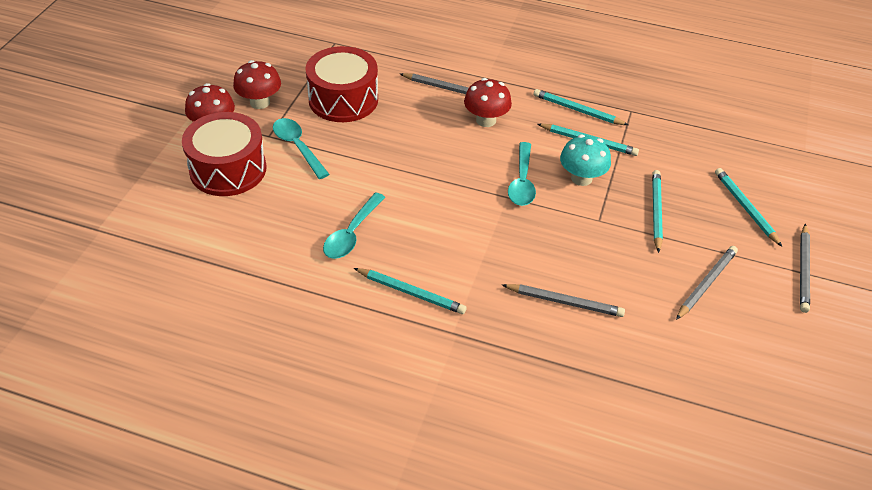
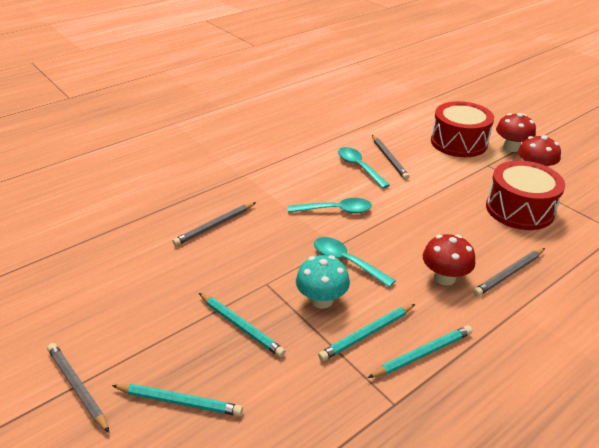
camera: 125 degrees right, 10 degrees down
turquoise spoon [273,118,329,179] -> turquoise spoon moved to [288,198,372,213]
turquoise pencil [354,268,466,314] -> none
grey pencil [676,246,738,320] -> grey pencil moved to [372,135,409,180]

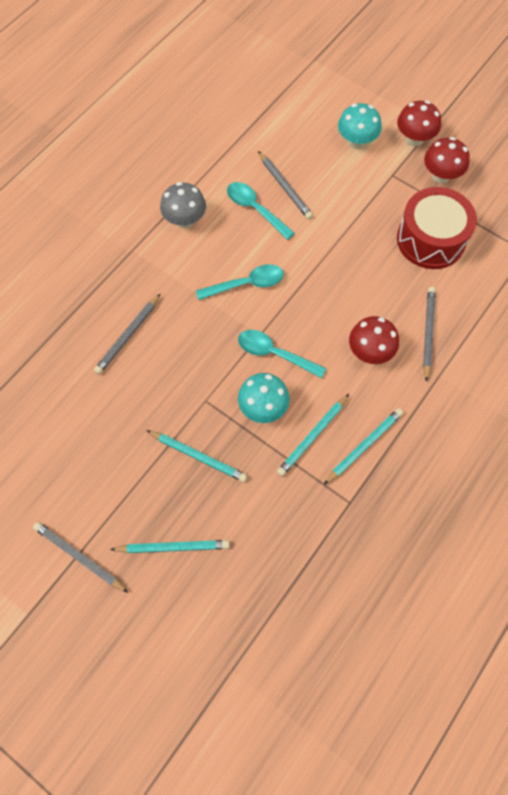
camera: 15 degrees left, 30 degrees up
red drum [431,101,494,157] -> turquoise mushroom [338,103,382,149]
grey pencil [473,248,545,296] -> grey pencil turned 150 degrees clockwise [423,287,436,382]
none -> grey mushroom [160,182,206,228]

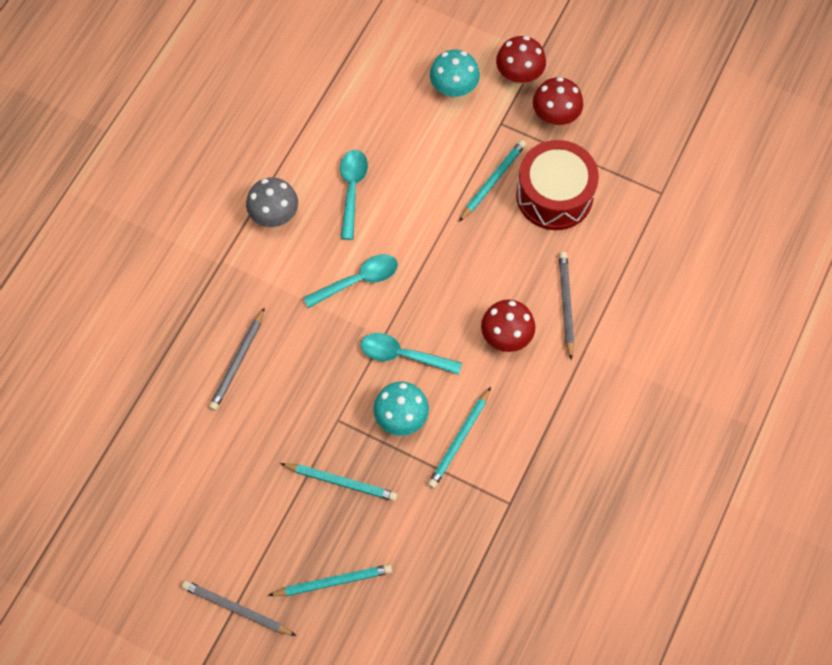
camera: 10 degrees left, 0 degrees up
turquoise spoon [227,182,295,240] -> turquoise spoon turned 60 degrees clockwise [340,150,368,240]
grey pencil [258,151,313,220] -> none
turquoise pencil [324,408,403,485] -> turquoise pencil moved to [459,140,526,222]

